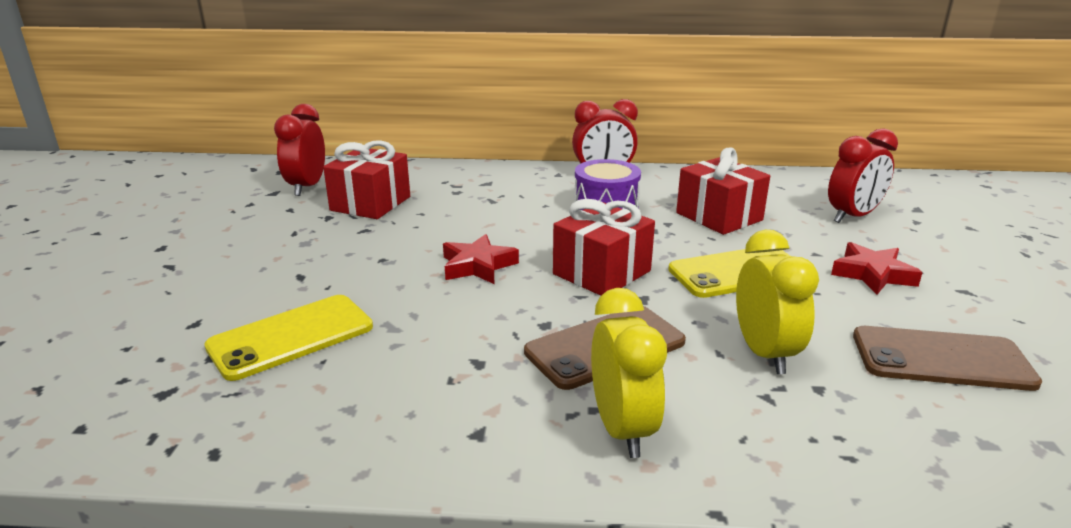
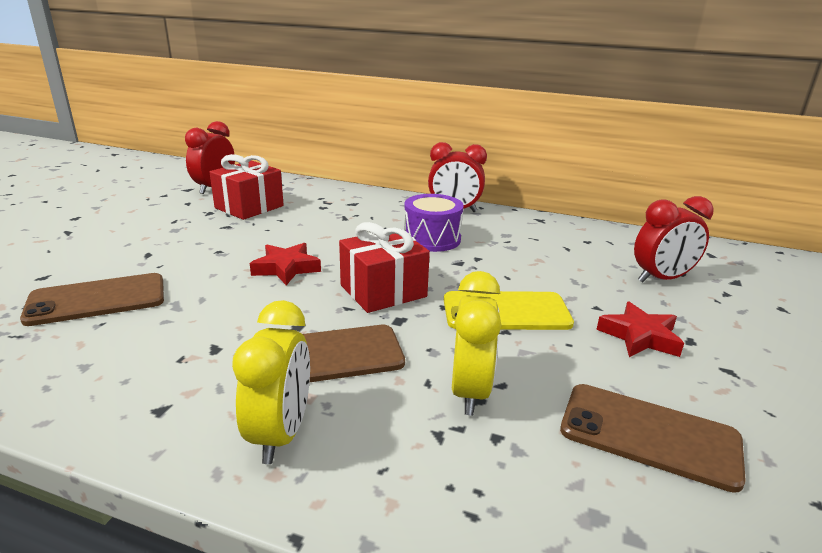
camera: 15 degrees right, 0 degrees up
yellow phone [204,295,373,381] -> brown phone [20,273,164,326]
red gift [676,148,770,235] -> none

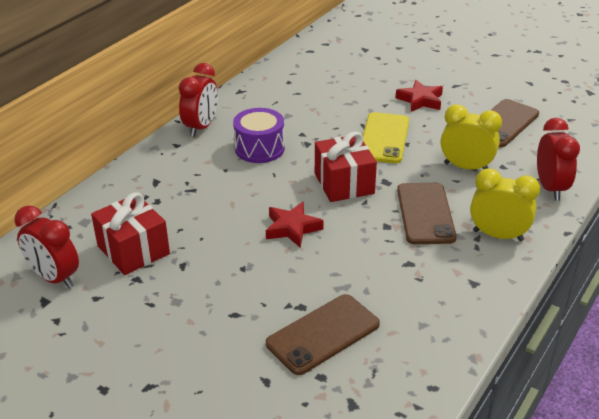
camera: 75 degrees left, 10 degrees up
brown phone [20,273,164,326] -> brown phone turned 60 degrees clockwise [266,294,380,375]
red clock [634,196,714,283] -> red clock moved to [537,118,580,201]

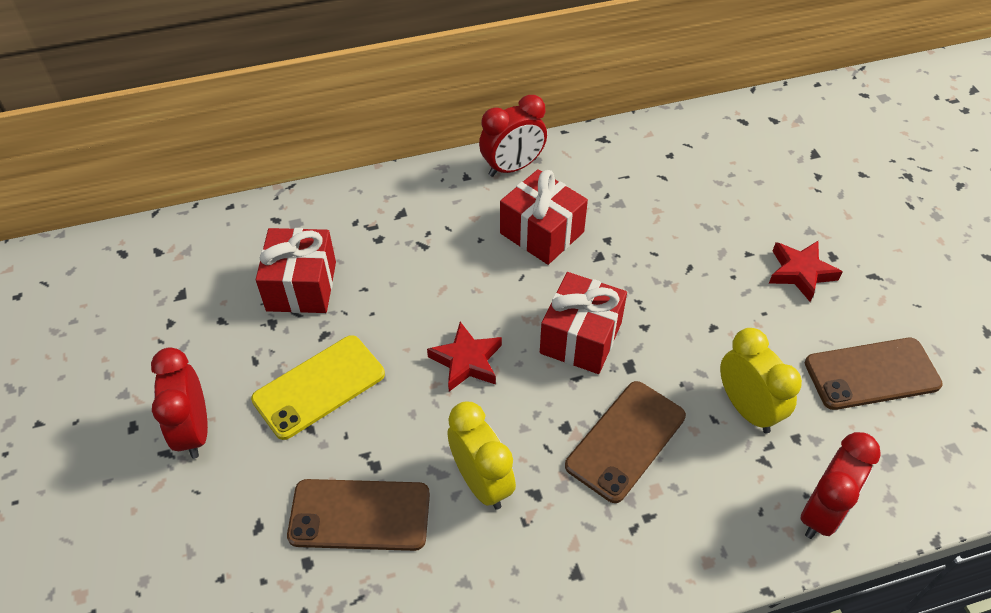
camera: 40 degrees right, 15 degrees up
red clock [14,206,79,289] -> red clock moved to [151,347,208,459]
purple drum [233,108,285,163] -> red gift [500,169,588,265]
yellow phone [363,112,409,163] -> yellow phone moved to [251,335,385,440]
yellow clock [470,168,540,241] -> yellow clock moved to [448,402,516,510]

